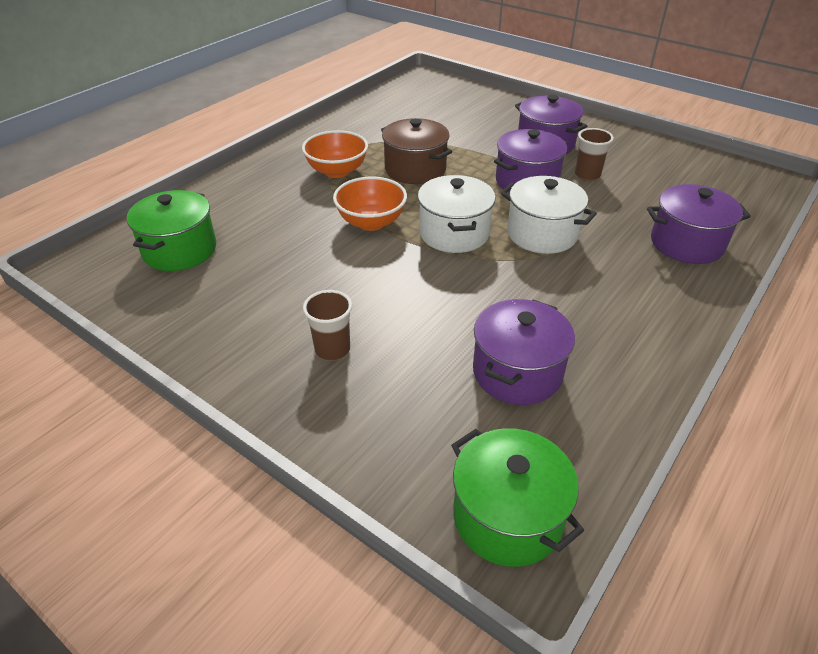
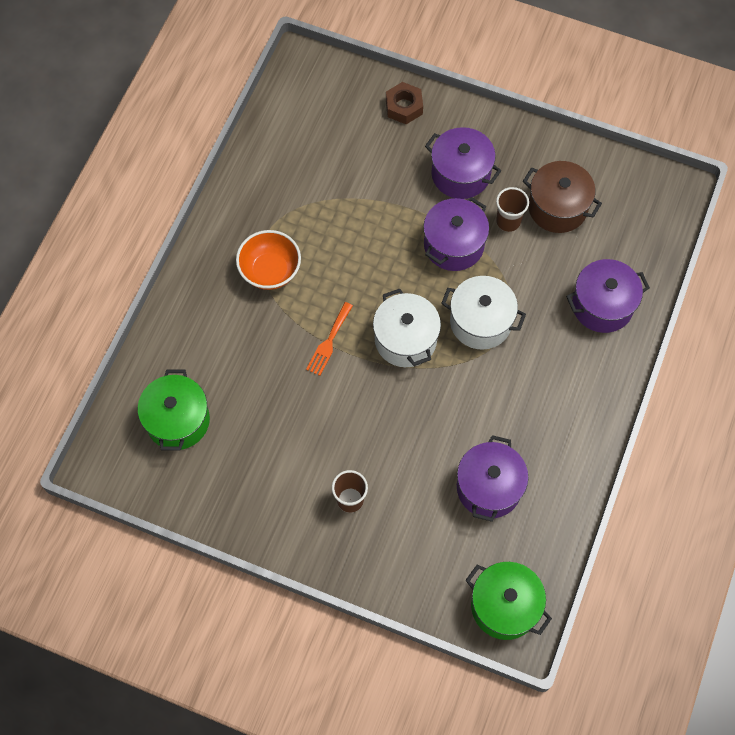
camera: 15 degrees left, 25 degrees up
orange bowl [333,177,407,231] -> orange fork [306,302,353,376]
brown pot [381,118,452,184] -> brown pot moved to [523,161,602,233]
none -> brown nut [386,82,423,124]

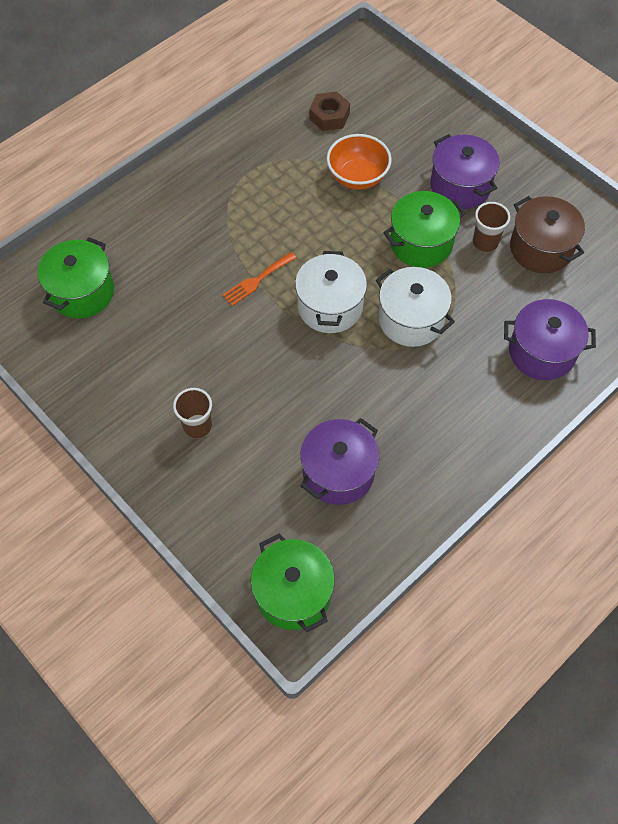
camera: 25 degrees right, 5 degrees down
orange bowl [236,230,301,290] -> orange bowl moved to [327,134,392,190]
brown nut [386,82,423,124] -> brown nut moved to [309,91,350,131]
purple pot [423,197,489,271] -> green pot [383,191,466,268]

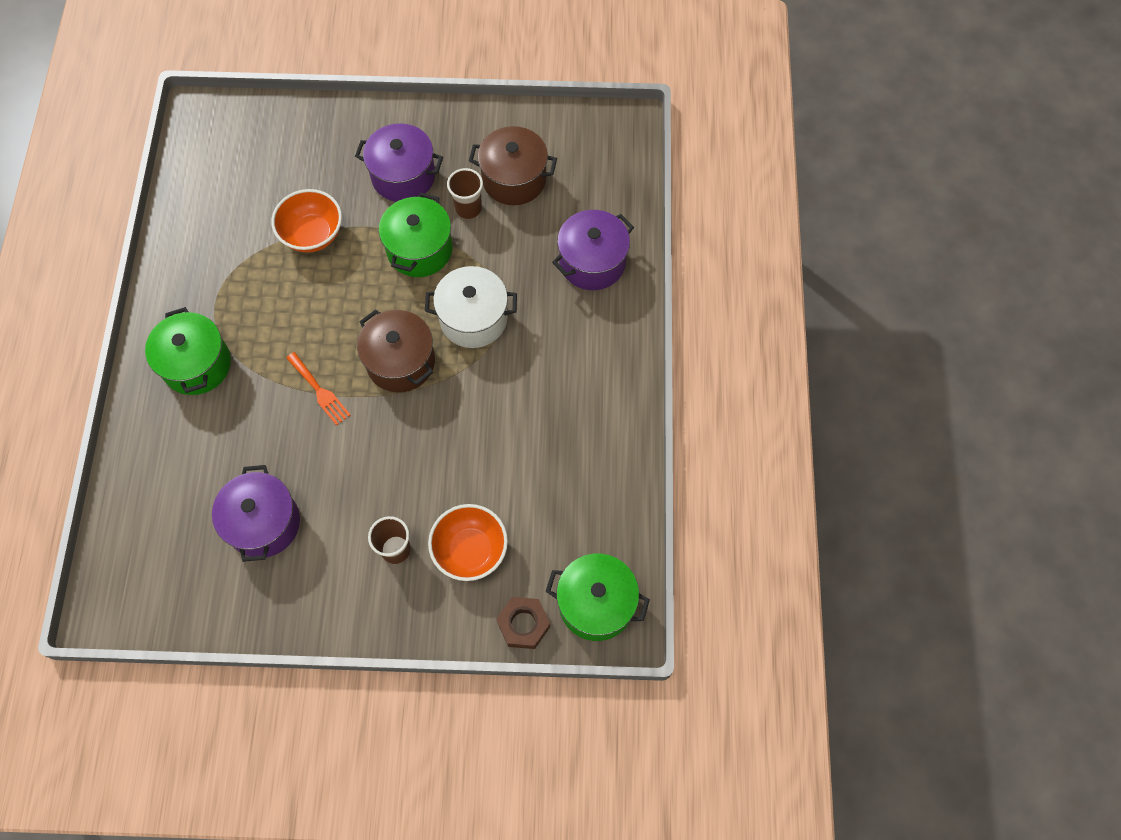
camera: 45 degrees left, 5 degrees up
green pot [38,237,114,318] -> green pot moved to [145,307,231,395]
orange fork [222,252,296,306] -> orange fork turned 45 degrees counterclockwise [286,352,350,426]
white pot [295,251,367,333] -> brown pot [357,309,435,392]
purple pot [300,418,379,505] -> purple pot moved to [212,465,300,562]
brown nut [309,91,350,131] -> brown nut moved to [496,597,550,649]
none -> orange bowl [428,504,508,581]

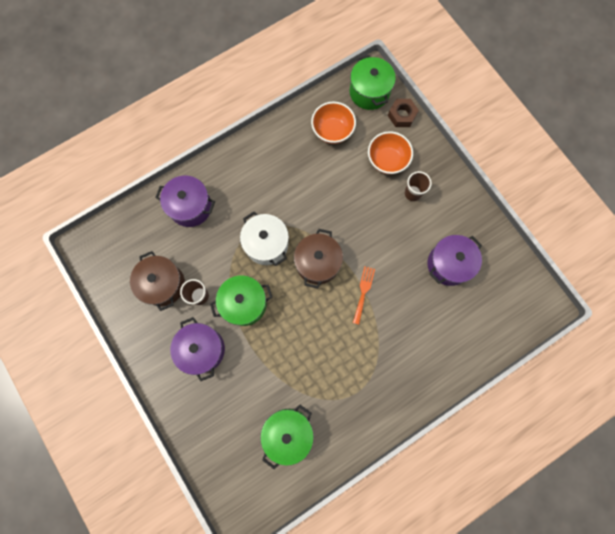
camera: 125 degrees left, 10 degrees up
green pot [145,307,231,395] -> green pot moved to [260,405,314,469]
orange bowl [271,189,342,253] -> orange bowl moved to [311,102,356,144]

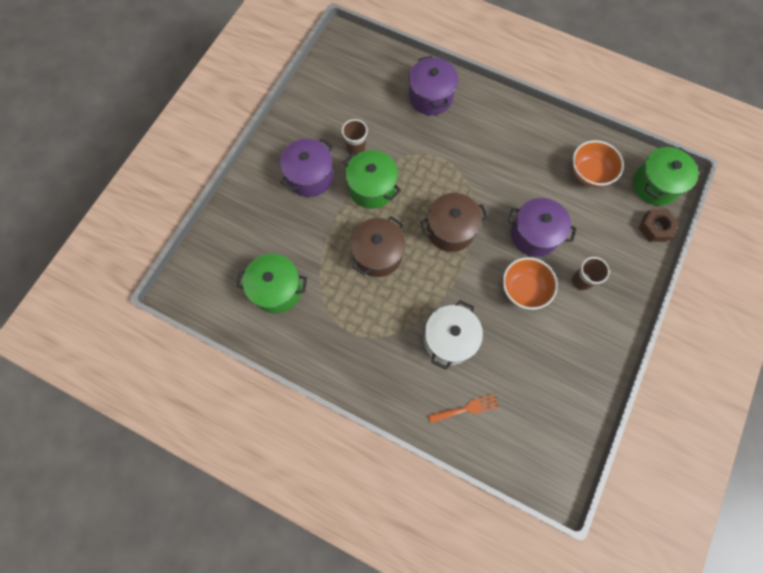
camera: 60 degrees right, 5 degrees down
brown pot [130,251,185,311] -> brown pot moved to [350,216,405,277]
white pot [240,212,289,266] -> white pot moved to [424,300,483,370]
orange fork [353,266,375,325] -> orange fork moved to [428,394,499,423]
orange bowl [368,131,413,174] -> orange bowl moved to [503,257,558,310]
purple pot [427,235,482,286] -> purple pot moved to [508,198,577,257]

